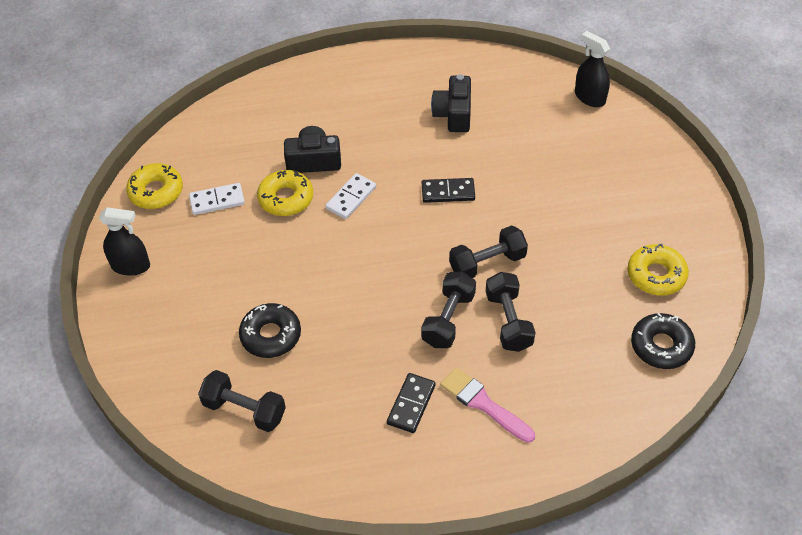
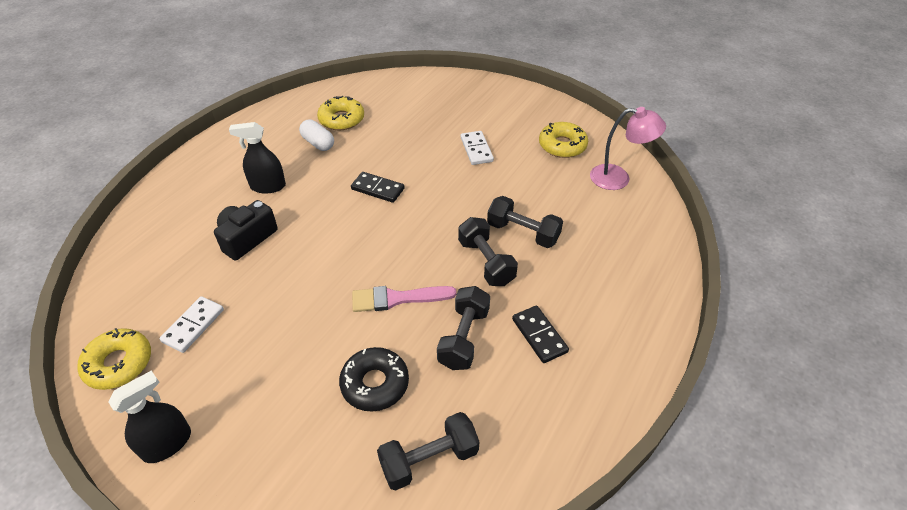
camera: 50 degrees left, 5 degrees down
yellow donut [257,170,313,216] -> yellow donut moved to [317,96,364,130]
white domino [325,173,376,219] -> white domino moved to [461,131,494,165]
black domino [422,178,475,203] -> black domino turned 75 degrees clockwise [351,172,404,203]
black camera [431,74,471,132] -> white capsule [299,120,334,151]
pink brush [440,367,535,443] -> pink brush moved to [352,286,456,312]
black dumbbell [449,225,528,278] -> black dumbbell moved to [437,286,490,370]
black spray bottle [575,31,610,107] -> black spray bottle moved to [229,122,286,194]
black donut [631,313,695,369] -> pink lamp [590,107,666,190]

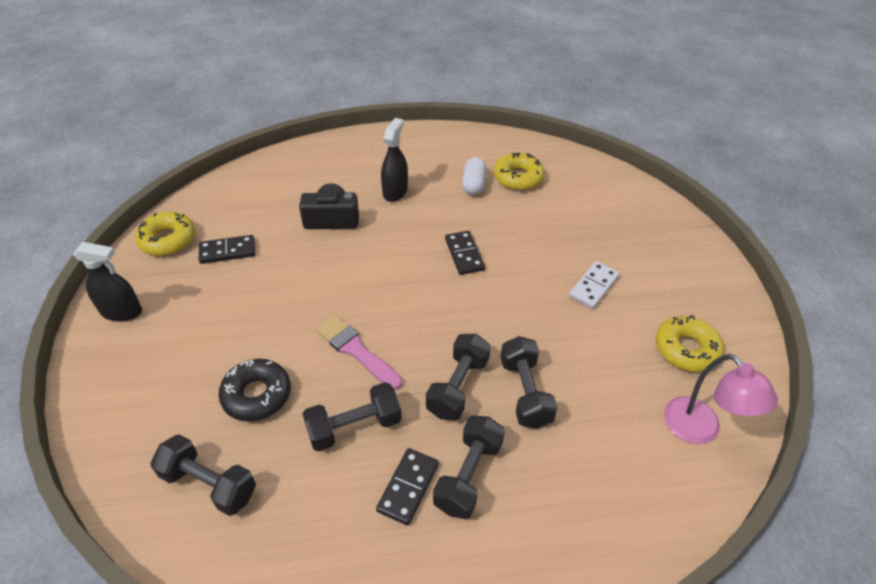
camera: 50 degrees right, 0 degrees up
white domino [159,296,224,353] -> black domino [199,235,255,264]
black spray bottle [229,122,286,194] -> black spray bottle turned 60 degrees clockwise [381,118,408,202]
none -> black dumbbell [433,415,505,519]

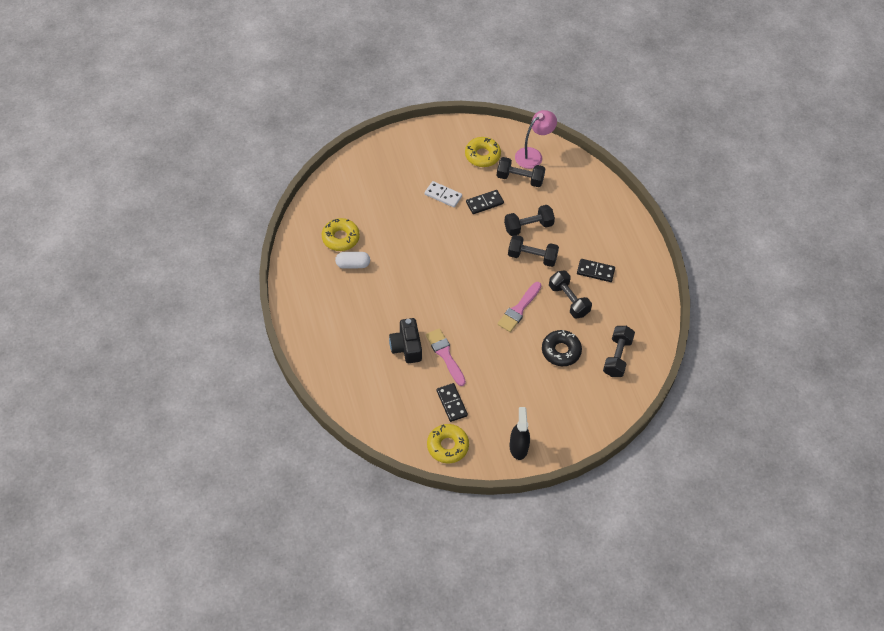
camera: 100 degrees left, 10 degrees up
black spray bottle [381,118,408,202] -> none
black dumbbell [433,415,505,519] -> black dumbbell moved to [497,157,546,187]
black domino [445,231,485,275] -> black domino moved to [466,190,504,214]
none -> pink brush [426,328,466,386]

